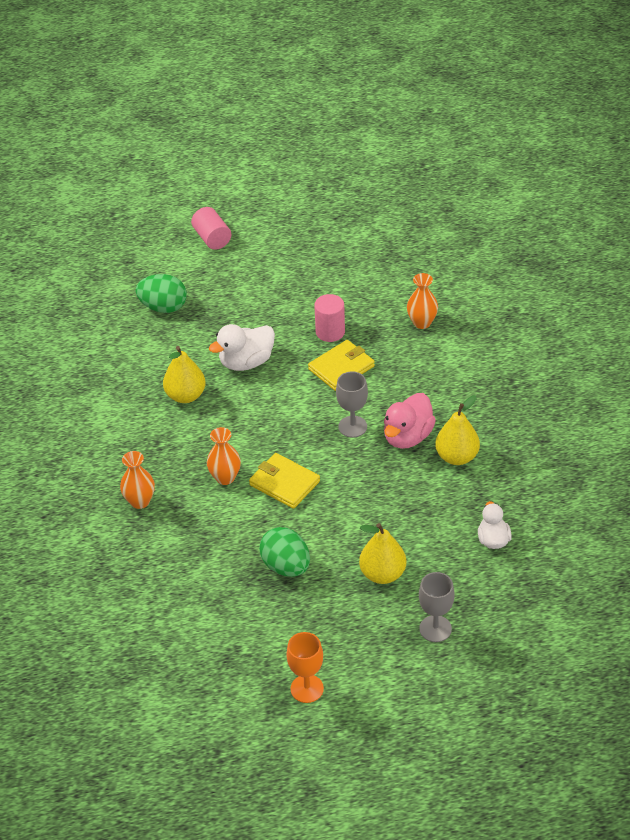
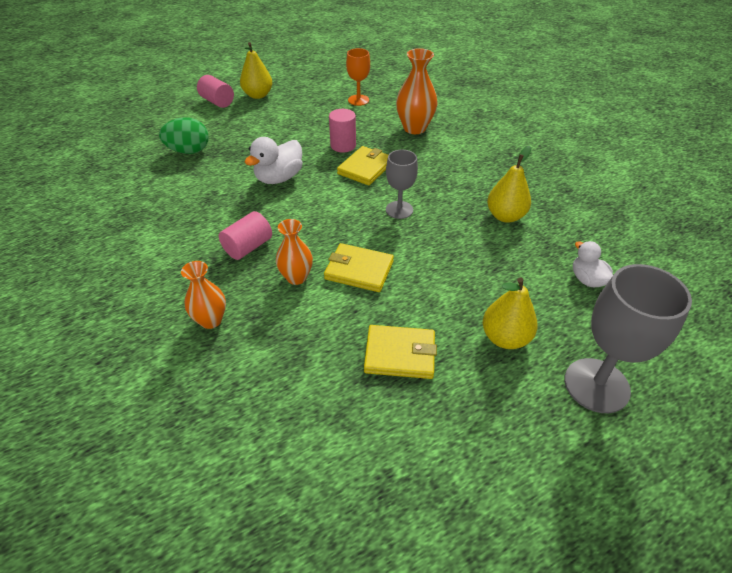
camera: 20 degrees left, 0 degrees up
yellow pear [163,346,206,403] -> yellow pear moved to [240,42,272,99]
green egg [259,527,310,577] -> yellow wallet [364,325,437,379]
orange goblet [286,632,324,703] -> orange goblet moved to [346,48,370,106]
pink duck [384,393,436,449] -> none
orange vase [407,273,438,329] -> orange vase [396,48,437,134], size x1.53
grey goblet [419,572,455,642] -> grey goblet [565,264,692,413], size x1.68
none -> pink cylinder [219,211,272,260]

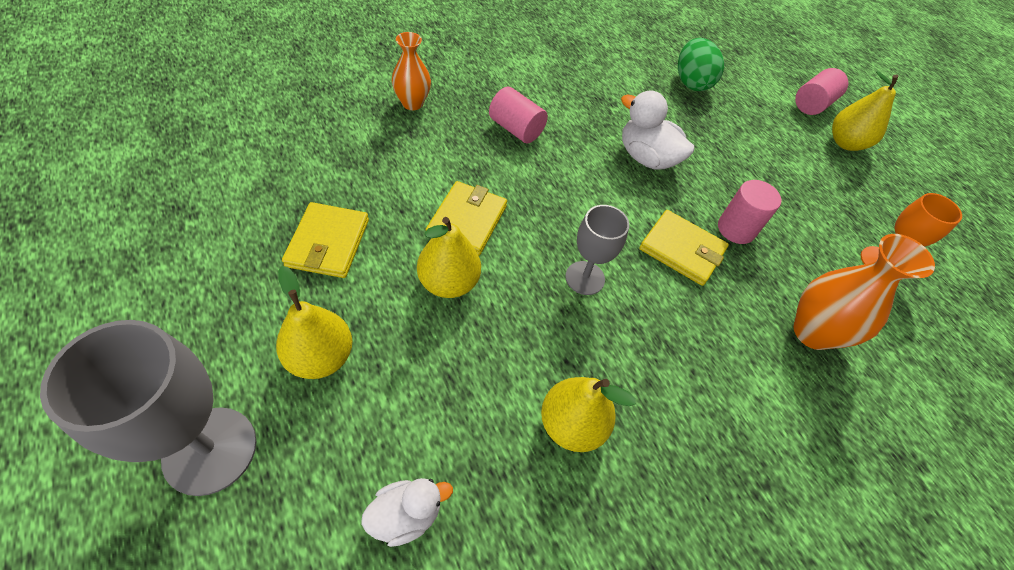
camera: 85 degrees right, 10 degrees up
orange vase [276,219,313,285] -> none
none -> yellow pear [417,217,481,298]

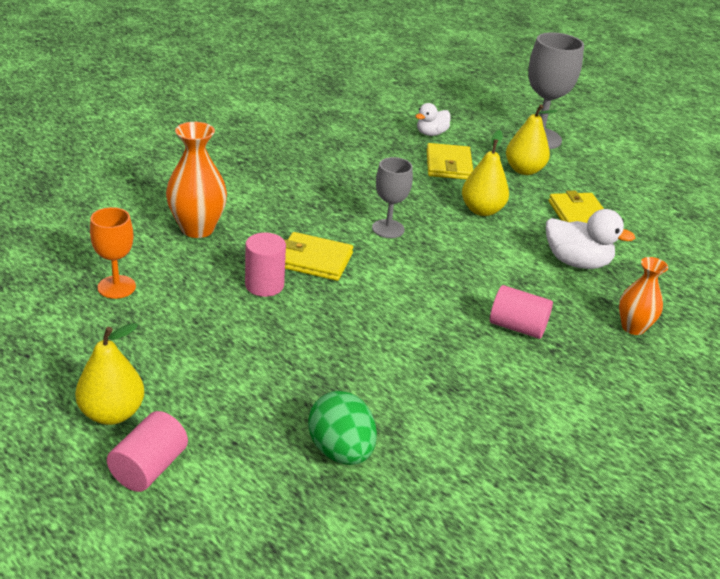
camera: 165 degrees right, 20 degrees down
yellow wallet [426,181,507,256] -> yellow wallet moved to [427,143,473,180]
yellow pear [541,377,636,452] -> none
white duck [621,90,694,170] -> white duck moved to [546,209,635,269]

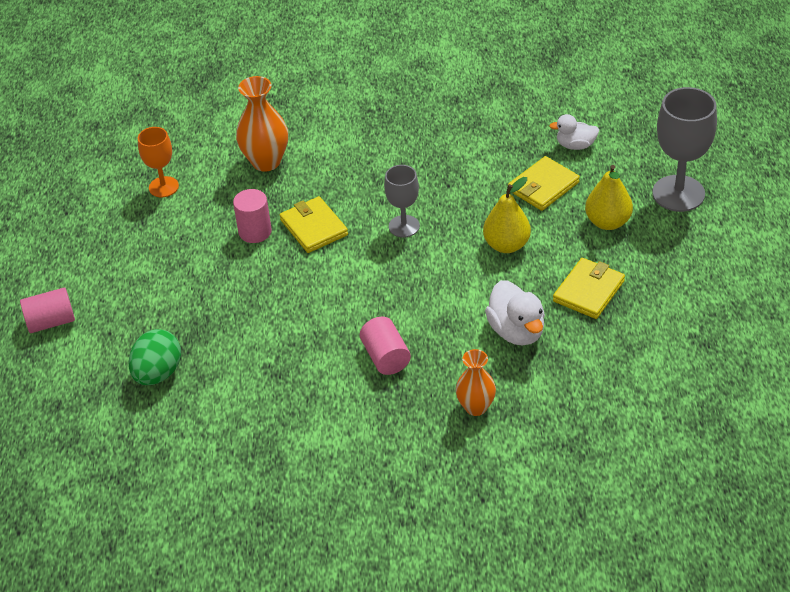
camera: 50 degrees right, 10 degrees up
yellow pear [75,323,144,425] -> none

